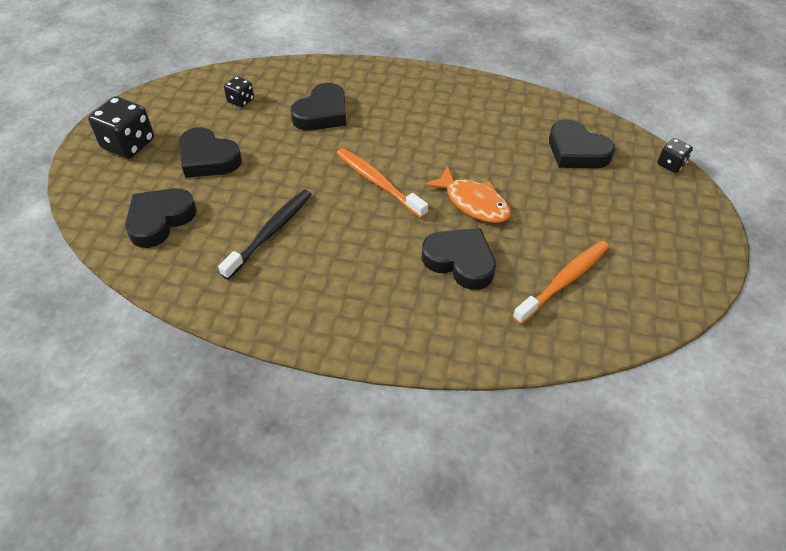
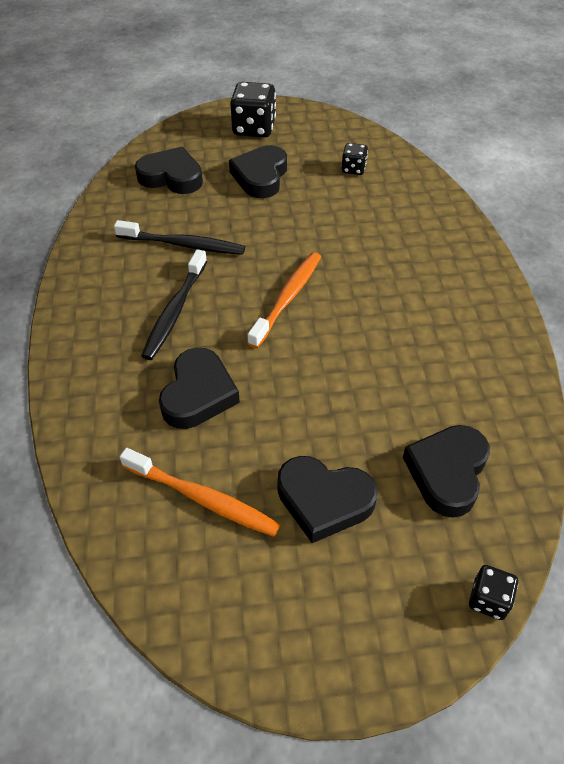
camera: 70 degrees right, 0 degrees up
black heart [290,83,346,131] -> black heart moved to [277,456,377,543]
orange fish [424,166,511,223] -> none
none -> black toothbrush [141,249,207,360]

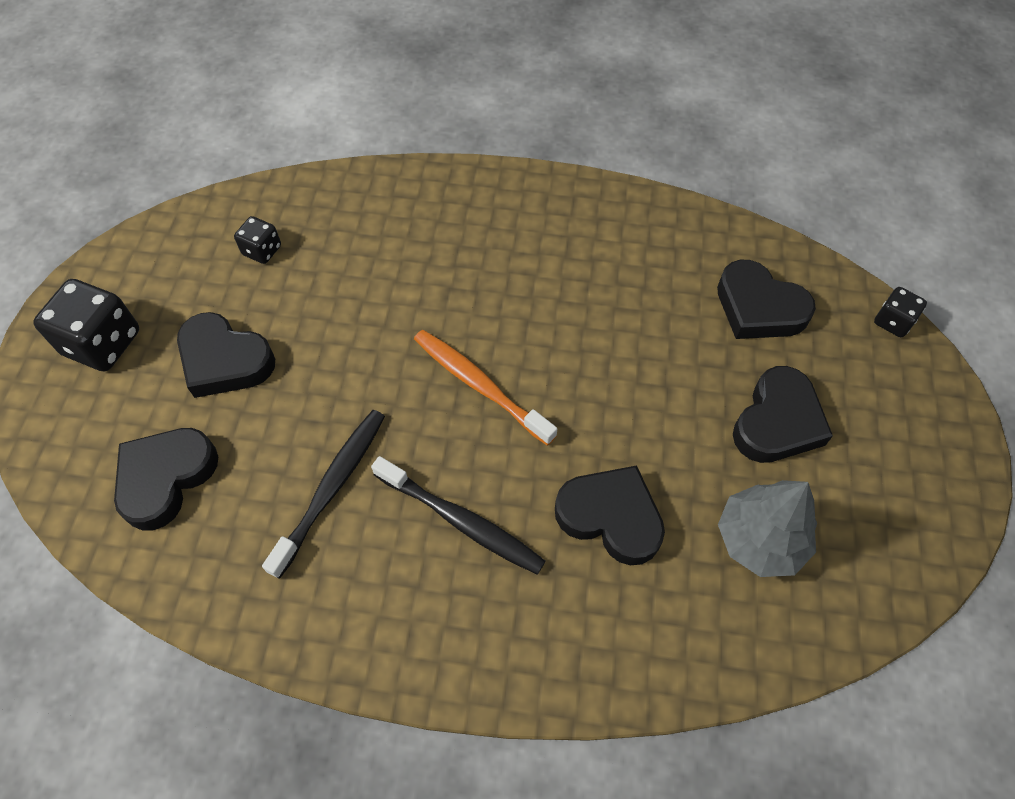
camera: 75 degrees left, 10 degrees up
orange toothbrush [119,448,280,537] -> grey tree [718,480,817,577]

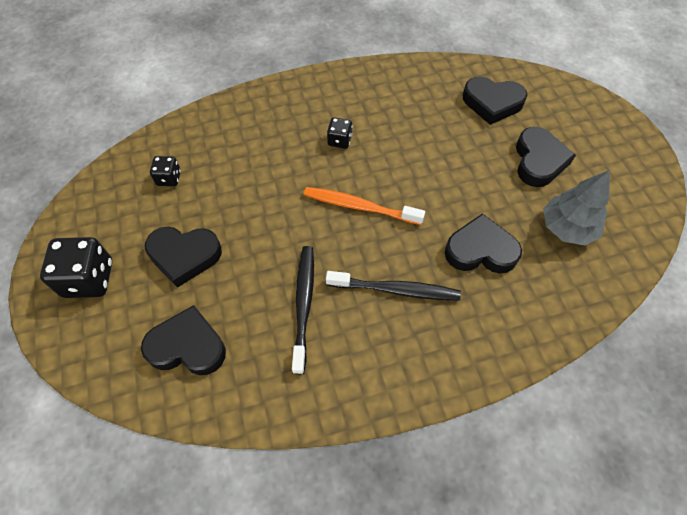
camera: 25 degrees left, 0 degrees up
black heart [114,428,218,530] -> black heart turned 90 degrees clockwise [141,305,226,375]
black dice [874,287,927,337] -> black dice moved to [327,117,352,149]

